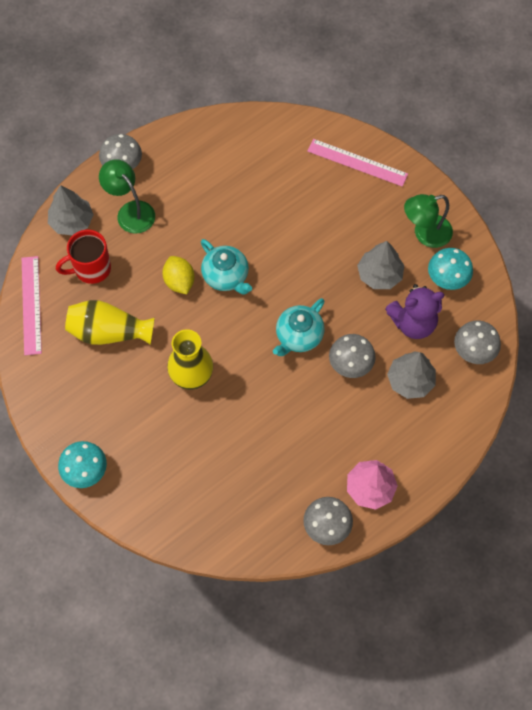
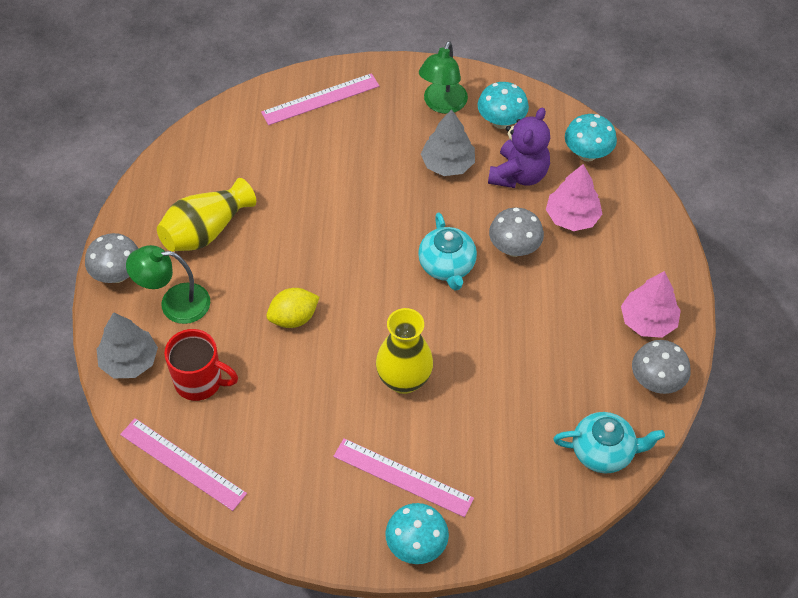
camera: 50 degrees left, 10 degrees down
red mug [56,229,111,284] -> red mug turned 90 degrees counterclockwise [164,329,238,401]
yellow vase [65,300,155,345] -> yellow vase moved to [157,178,256,252]
yellow lemon [162,256,195,294] -> yellow lemon turned 45 degrees counterclockwise [266,288,320,328]
turquoise teapot [201,239,252,294] -> turquoise teapot moved to [553,412,665,473]
grey tree [387,351,436,399] -> pink tree [546,164,602,231]
grey mushroom [454,320,501,364] -> turquoise mushroom [565,114,617,162]
none -> pink ruler [333,438,474,517]

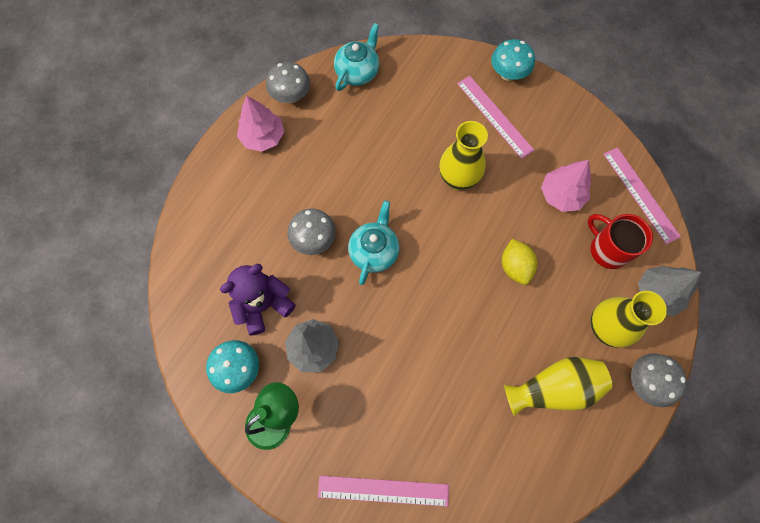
camera: 150 degrees left, 15 degrees up
green lamp [126,245,210,324] -> yellow vase [591,291,667,348]
yellow lemon [266,288,320,328] -> yellow lemon turned 75 degrees clockwise [502,239,537,285]
pink tree [546,164,602,231] -> pink tree moved to [541,160,591,212]
turquoise teapot [553,412,665,473] -> turquoise teapot turned 90 degrees clockwise [334,23,379,91]
turquoise mushroom [565,114,617,162] -> none

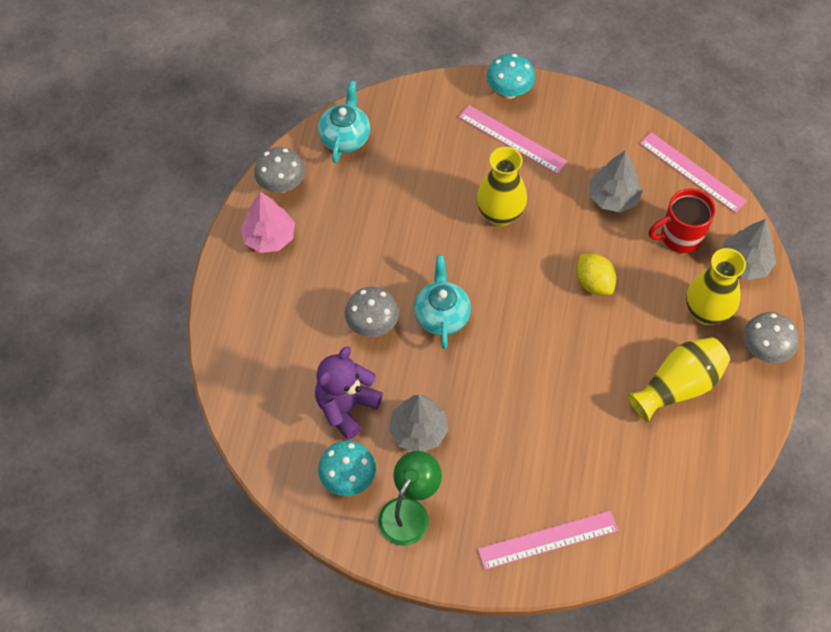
camera: 20 degrees left, 10 degrees down
pink tree [541,160,591,212] -> grey tree [589,150,643,212]
red mug [588,214,653,269] -> red mug turned 45 degrees counterclockwise [648,189,716,253]

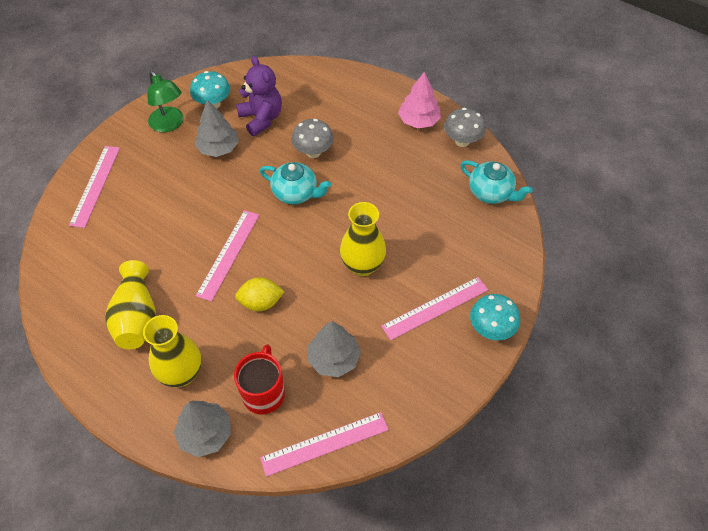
camera: 115 degrees right, 5 degrees down
grey mushroom [743,312,799,363] -> none
none -> pink ruler [196,210,260,302]

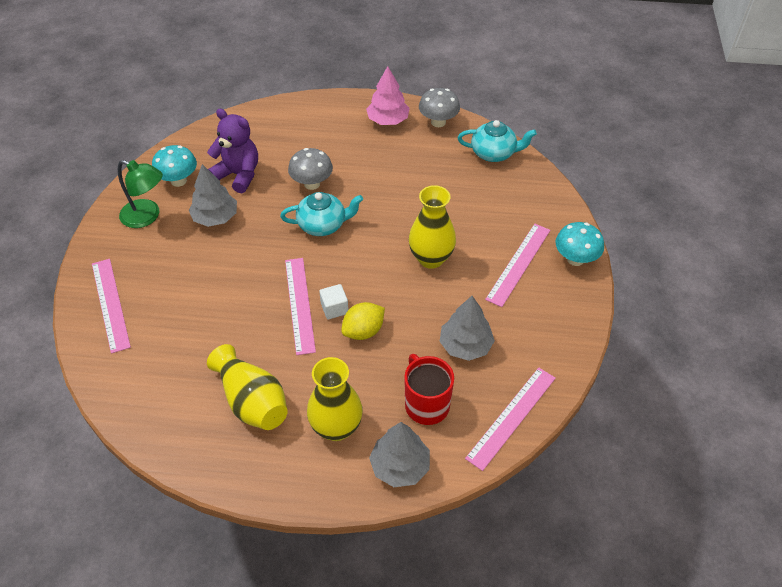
camera: 30 degrees left, 5 degrees down
none -> white cube [319,284,348,319]

